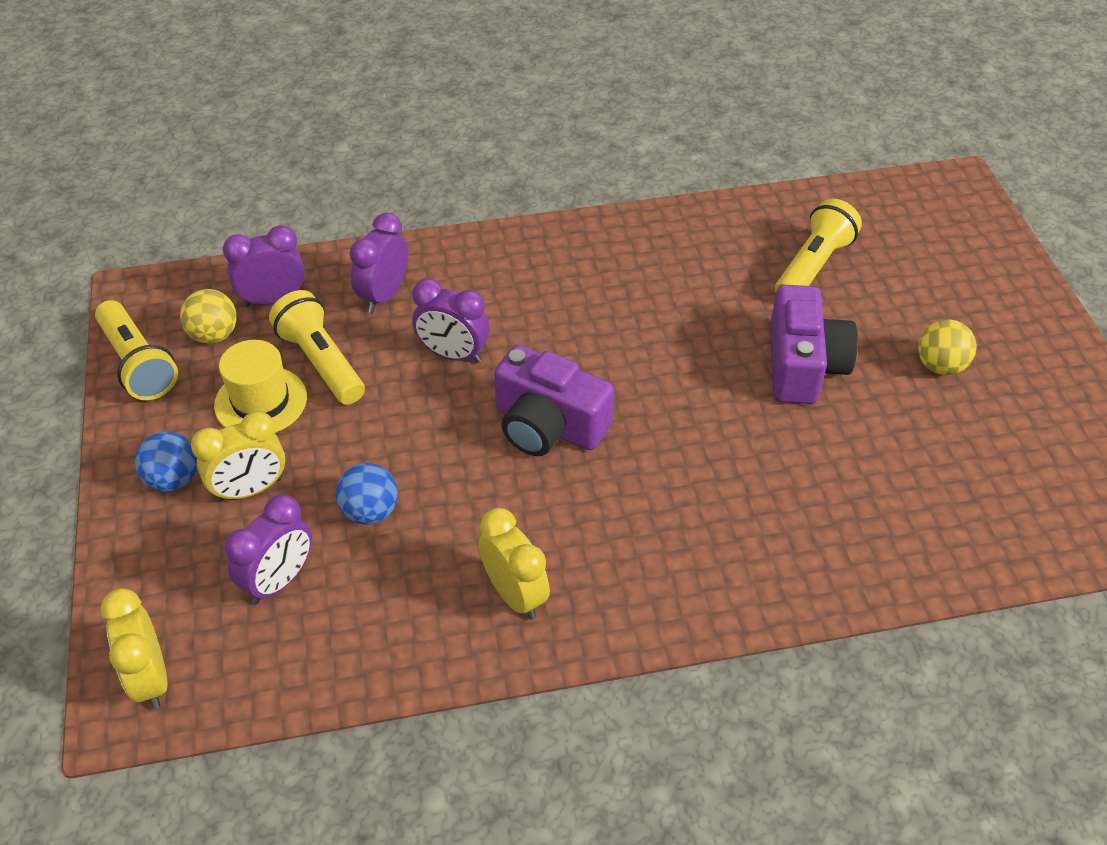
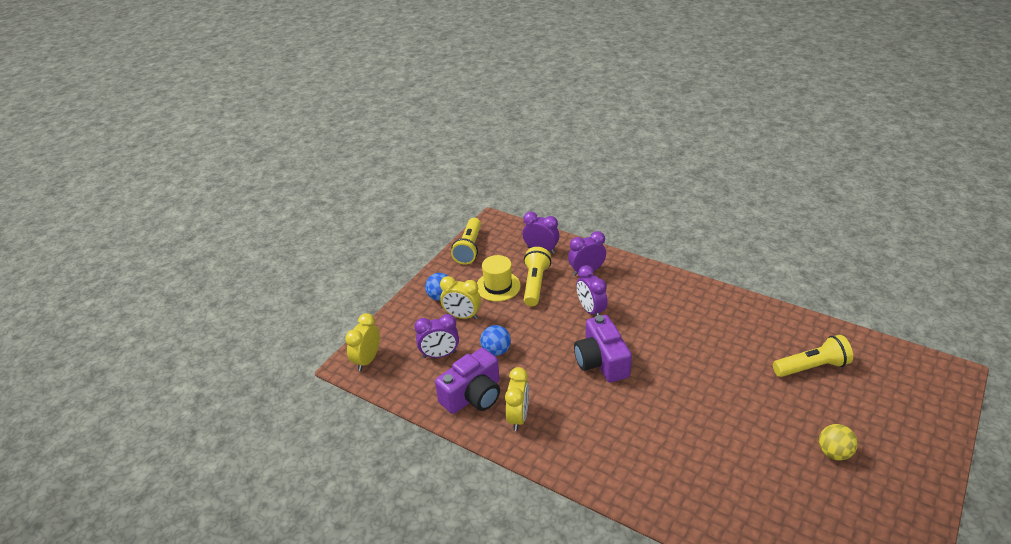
camera: 45 degrees right, 10 degrees down
yellow ball [180,289,237,344] -> none
purple camera [770,285,858,404] -> purple camera moved to [435,348,500,414]

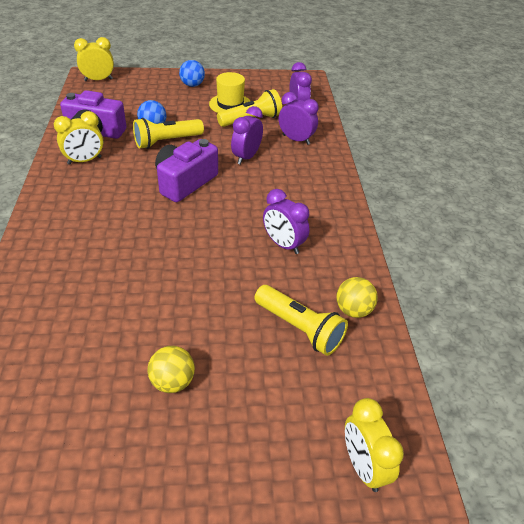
camera: 50 degrees right, 5 degrees up
purple clock [414,314,459,358] -> purple clock moved to [263,189,310,254]
yellow clock [440,276,481,319] -> yellow clock moved to [345,398,404,492]
yellow flashlight [451,218,481,265] -> yellow flashlight moved to [133,118,204,149]
none -> yellow ball [336,277,378,318]

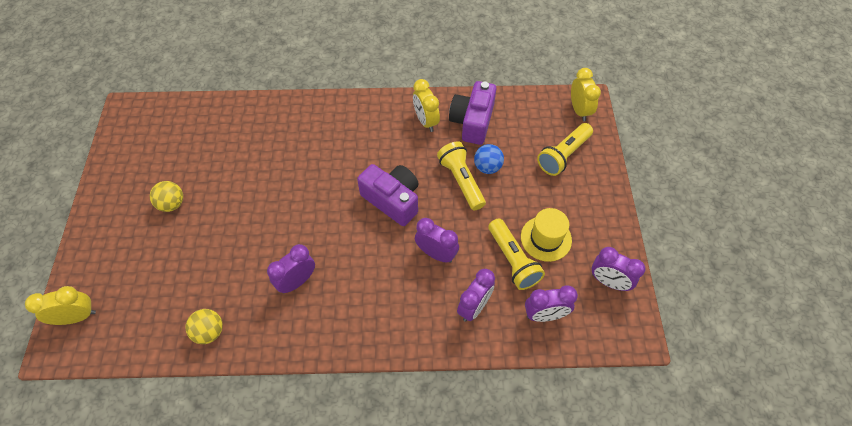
camera: 95 degrees right, 15 degrees up
blue ball [179,60,205,87] -> none
yellow flashlight [254,285,348,356] -> yellow flashlight moved to [537,123,593,176]
none -> purple clock [592,247,646,291]

